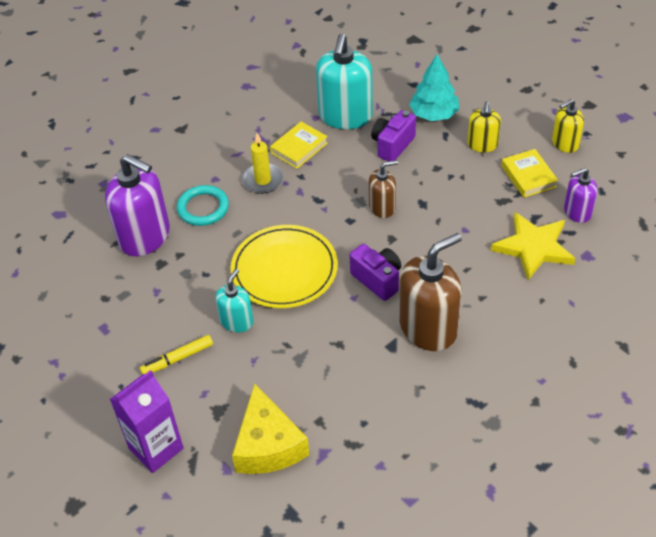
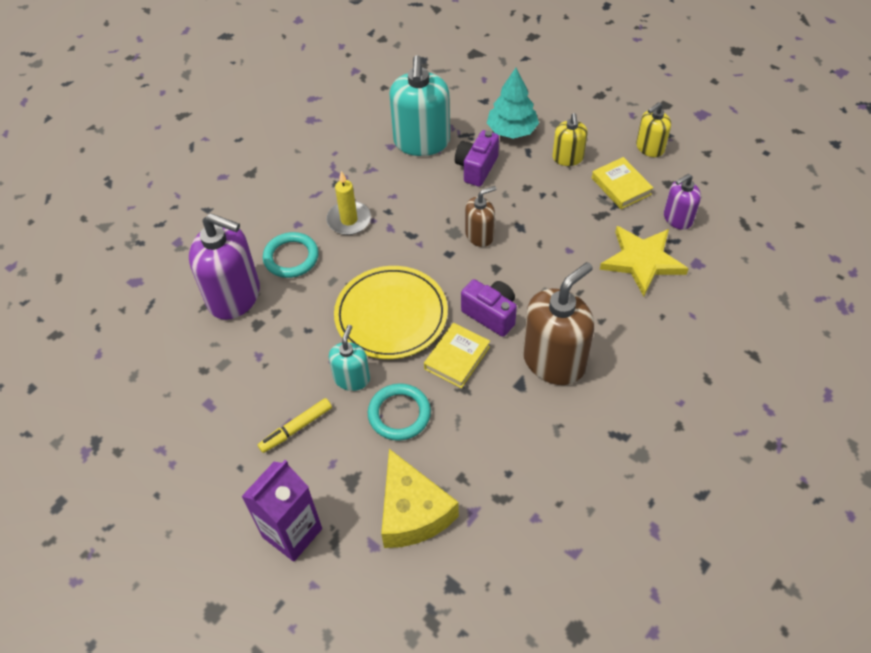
camera: 10 degrees left, 5 degrees up
yellow book [270,121,328,169] -> yellow book moved to [424,323,490,388]
none -> turquoise ring [368,383,431,441]

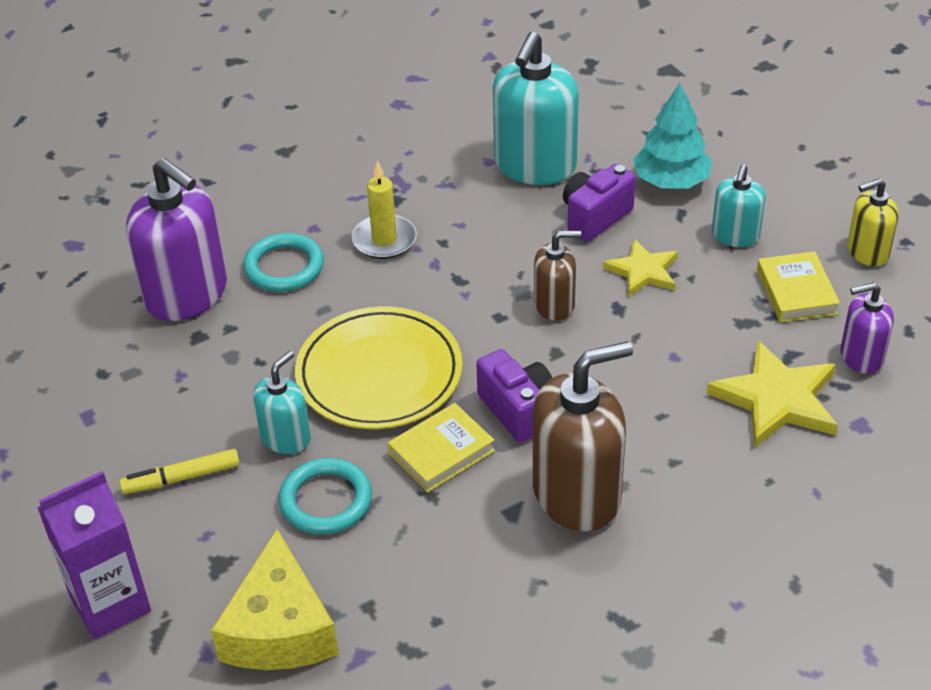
camera: 20 degrees right, 10 degrees down
yellow soap dispenser [552,113,588,166] -> turquoise soap dispenser [712,164,766,247]
none -> yellow star [603,239,678,297]

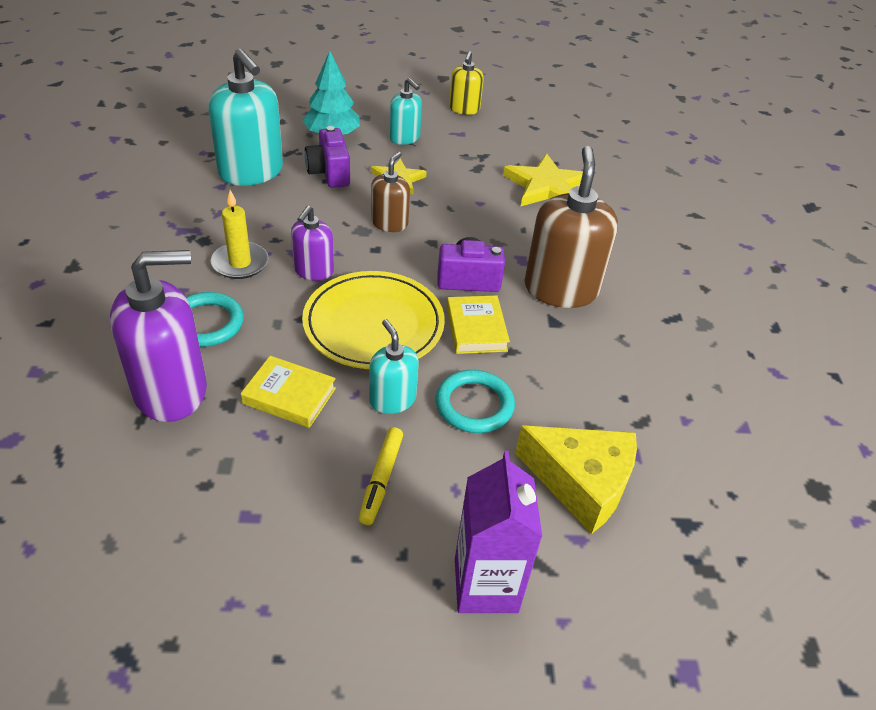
camera: 65 degrees left, 0 degrees up
yellow book [757,251,840,323] -> yellow book moved to [241,356,336,428]
purple soap dispenser [840,282,894,374] -> purple soap dispenser moved to [291,206,334,281]

